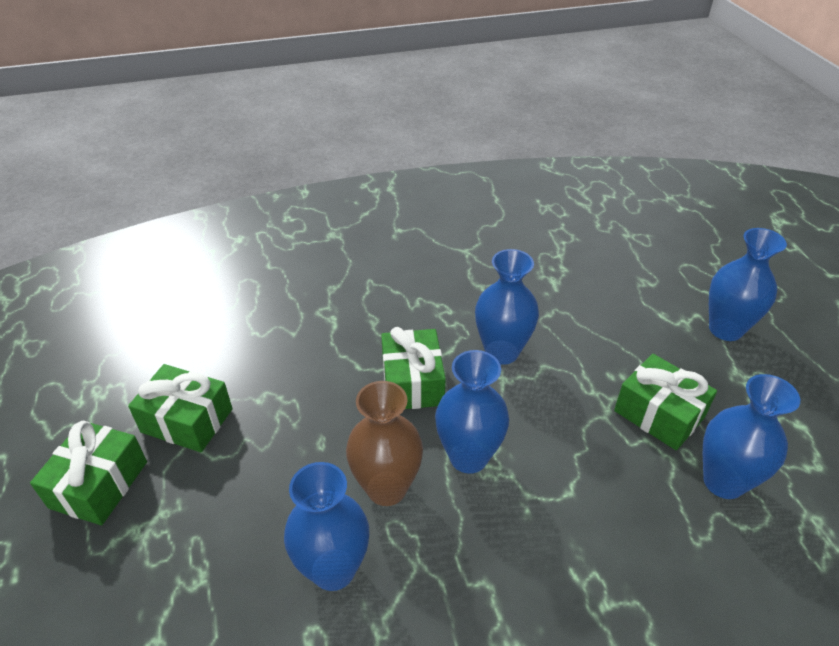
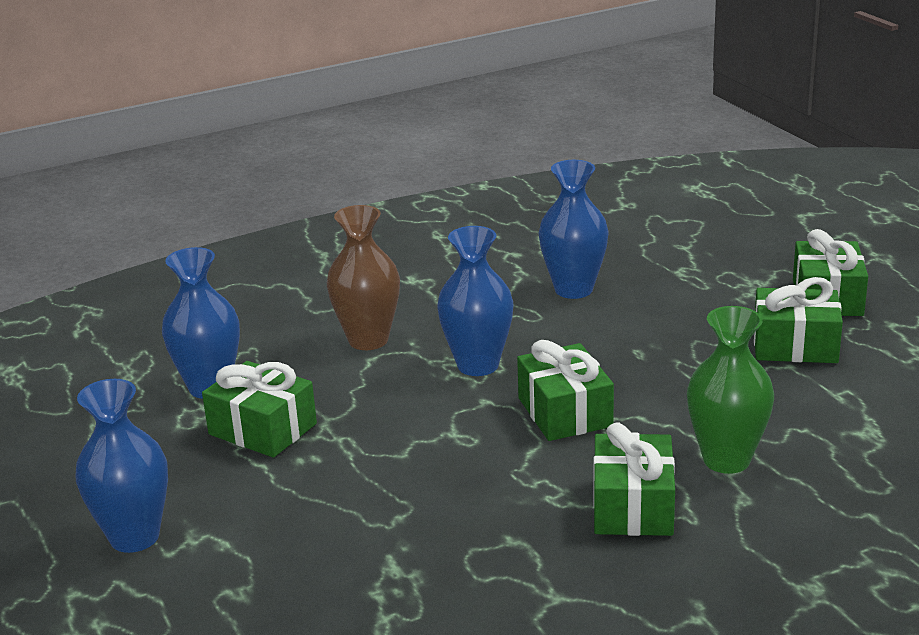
camera: 170 degrees right, 15 degrees down
brown vase [346,381,423,506] -> brown vase moved to [327,205,400,350]
blue vase [475,249,539,365] -> none
none -> green gift [593,422,675,536]
none -> green vase [687,306,774,474]

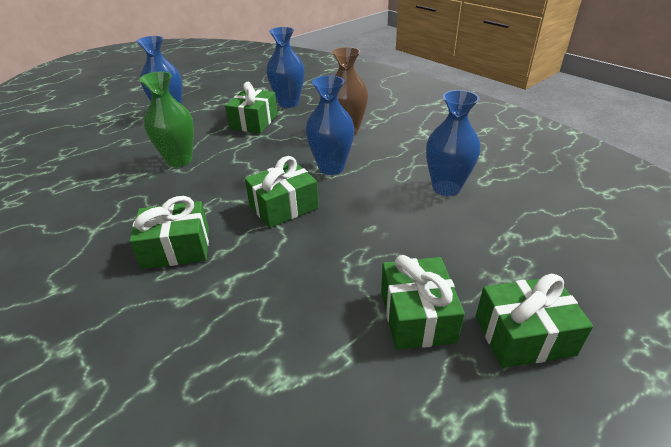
camera: 75 degrees right, 10 degrees up
green vase [687,306,774,474] -> green vase moved to [139,72,194,167]

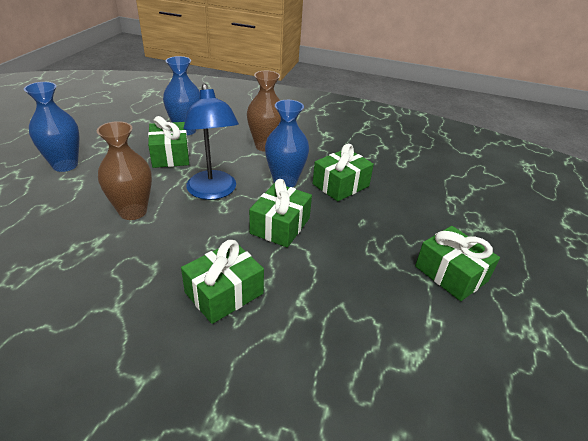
camera: 35 degrees left, 0 degrees up
green vase [139,72,194,167] -> brown vase [97,121,152,220]
blue vase [426,90,481,196] -> none
green gift [476,274,593,368] -> green gift moved to [313,144,374,201]
none -> blue lamp [184,83,239,200]

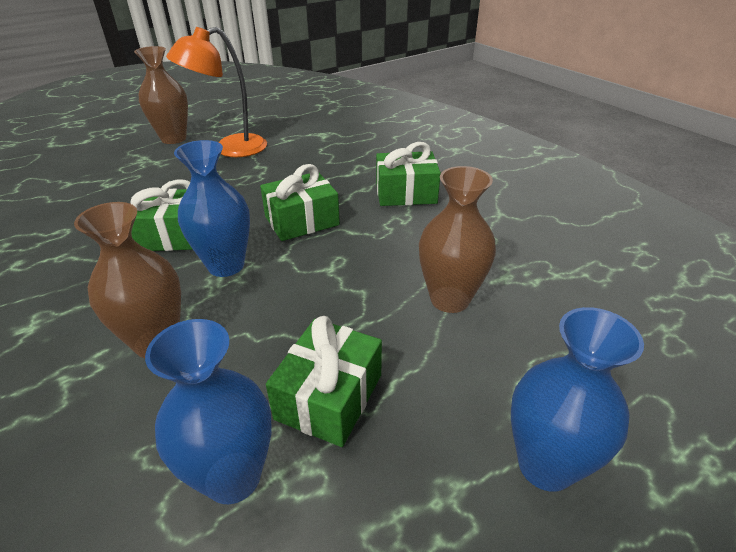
camera: 140 degrees left, 0 degrees up
blue lamp [184,83,239,200] -> none
green gift [415,226,500,301] -> orange lamp [166,27,267,157]
none -> brown vase [134,46,188,144]

